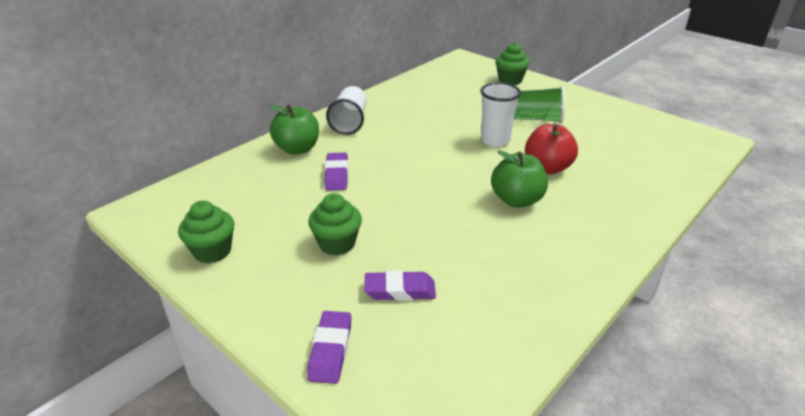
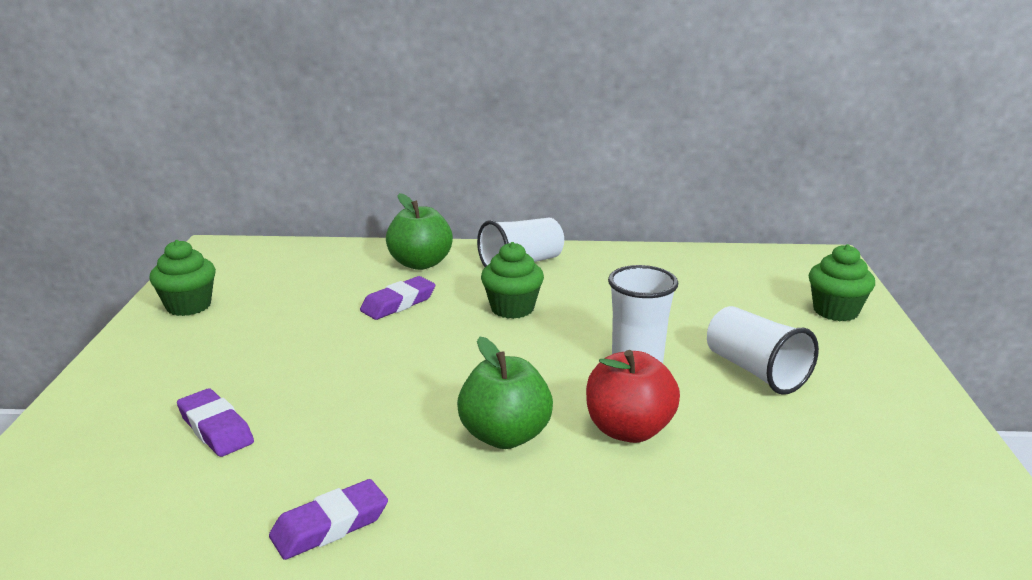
camera: 50 degrees right, 10 degrees down
purple eraser [307,311,351,384] -> purple eraser moved to [269,479,388,560]
green cupcake [308,193,362,256] -> green cupcake moved to [481,242,544,319]
green cup [514,86,565,123] -> white cup [707,306,819,395]

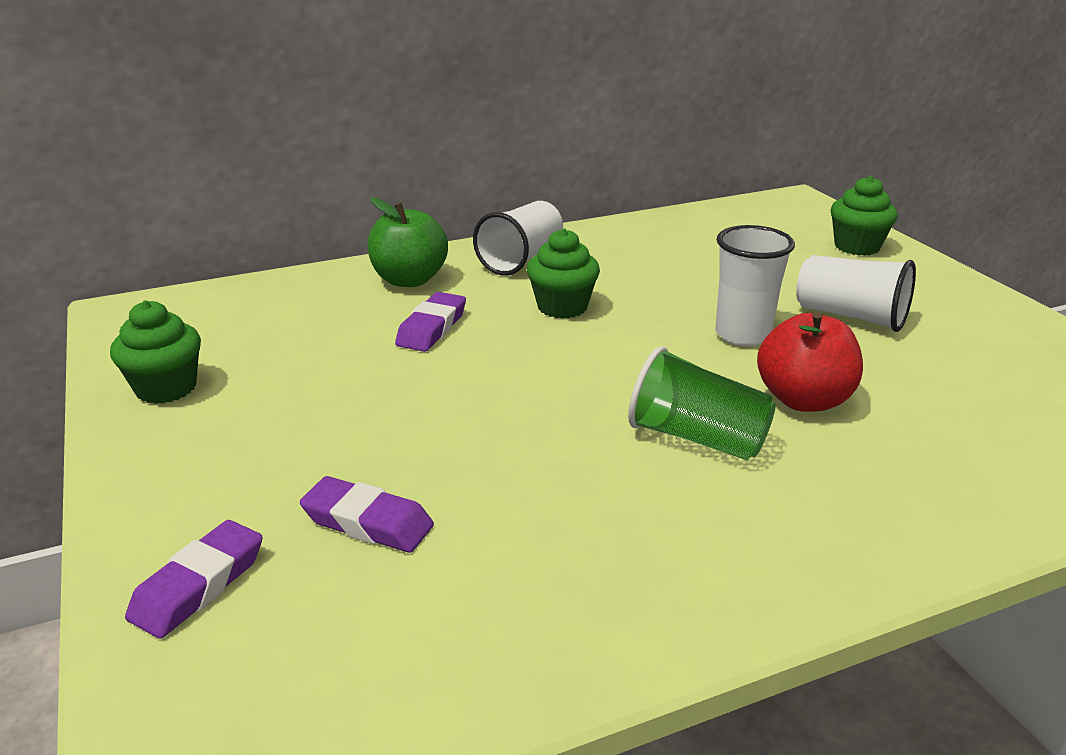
camera: 25 degrees left, 5 degrees up
purple eraser [269,479,388,560] -> purple eraser moved to [125,520,263,639]
green apple [457,336,553,449] -> green cup [628,346,776,460]

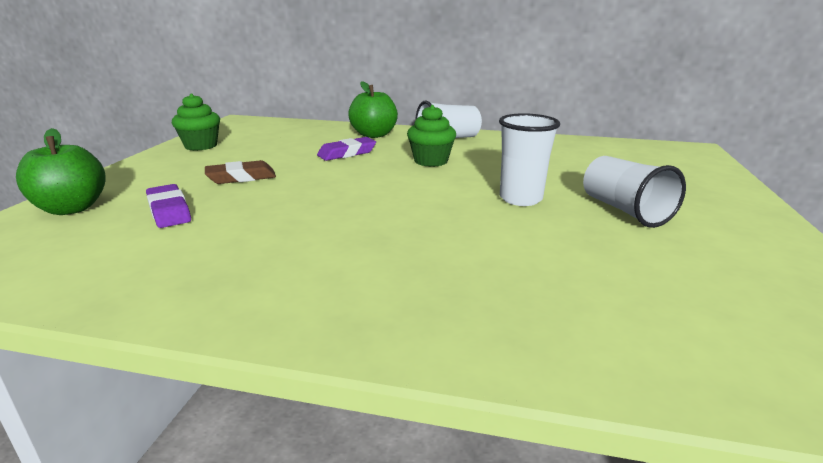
camera: 35 degrees right, 5 degrees down
purple eraser [125,520,263,639] -> green apple [16,128,106,215]
green cup [628,346,776,460] -> none
red apple [757,311,863,412] -> none
green cupcake [831,176,898,256] -> none
none -> brown eraser [205,160,276,184]

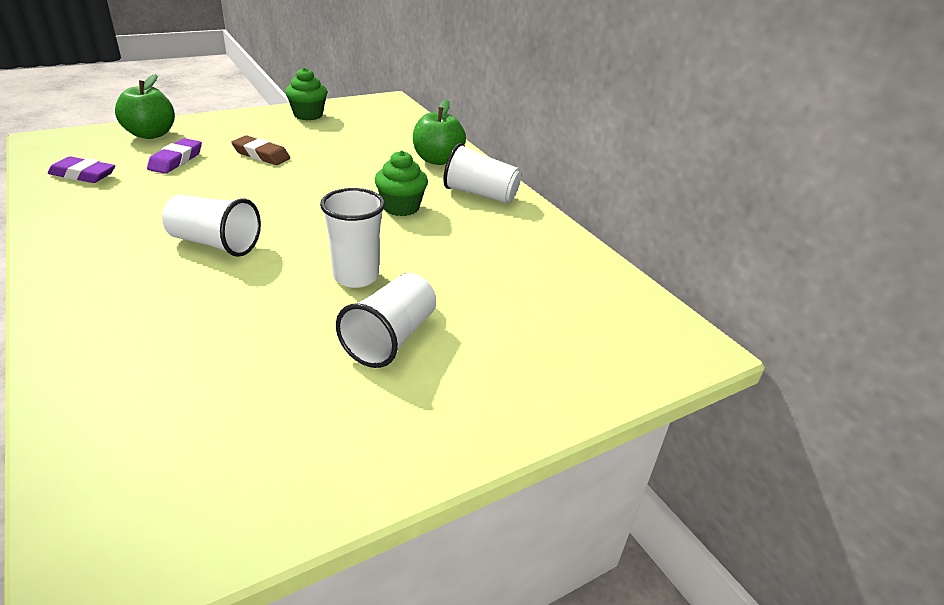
camera: 45 degrees right, 10 degrees up
purple eraser [317,137,376,161] -> purple eraser moved to [48,156,115,183]
none -> white cup [162,195,261,257]

